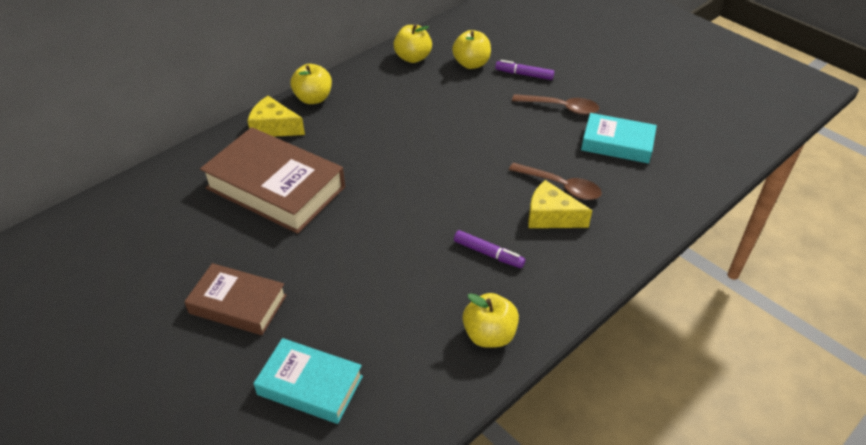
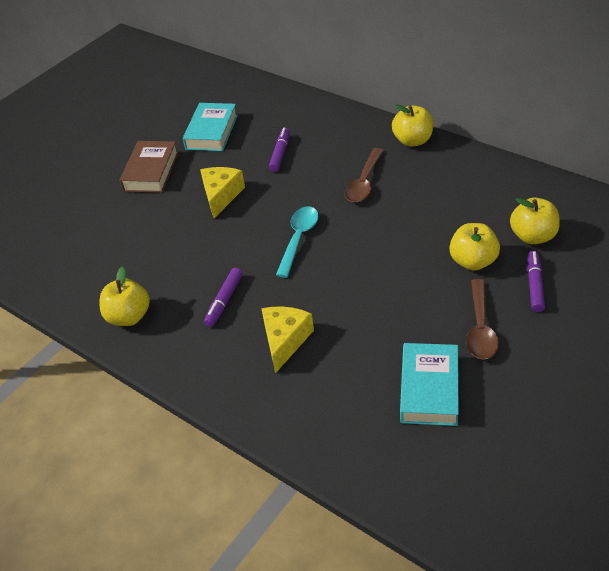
camera: 85 degrees right, 0 degrees up
brown book [200,127,345,234] -> purple marker [269,128,290,172]
yellow cheese [247,96,305,137] -> yellow cheese moved to [200,167,245,218]
turquoise book [253,338,363,424] -> turquoise book moved to [183,103,238,151]
yellow apple [393,24,432,63] -> yellow apple moved to [449,223,500,271]
brown spoon [509,163,602,200] -> brown spoon moved to [344,148,384,202]
none -> turquoise spoon [276,206,319,278]

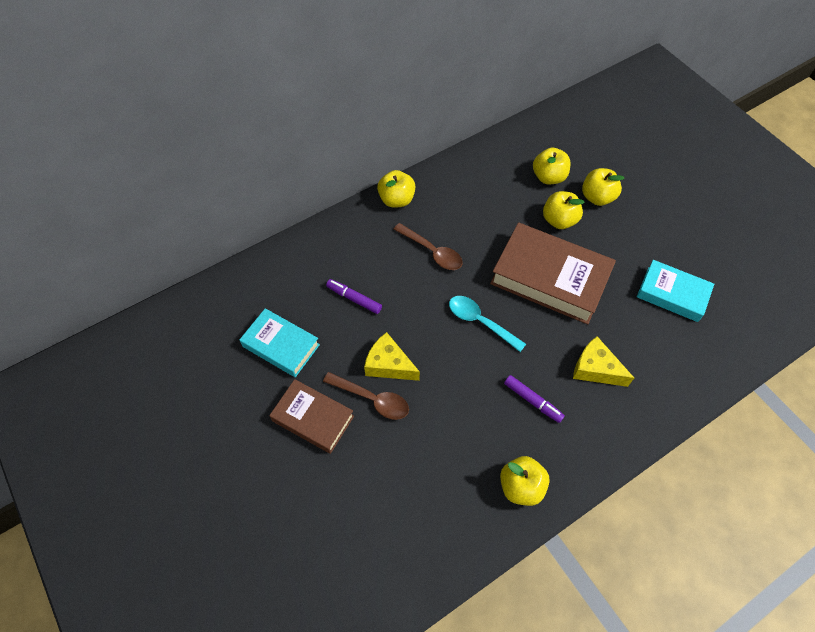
camera: 75 degrees left, 15 degrees up
brown spoon [466,279,499,360] -> brown spoon moved to [323,372,409,420]
purple marker [527,251,545,312] -> yellow apple [582,168,625,206]
none -> brown book [490,222,616,324]

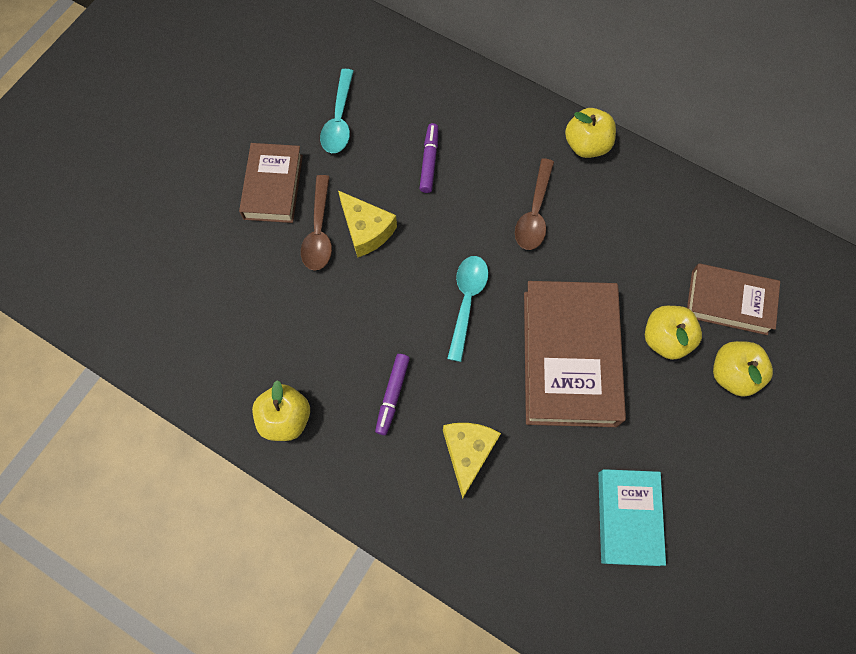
camera: 65 degrees right, 10 degrees up
turquoise book [239,308,320,377] -> turquoise spoon [320,69,354,153]
yellow cheese [364,332,420,381] -> yellow cheese turned 135 degrees clockwise [338,190,397,258]
yellow apple [533,148,571,184] -> brown book [687,263,780,335]

